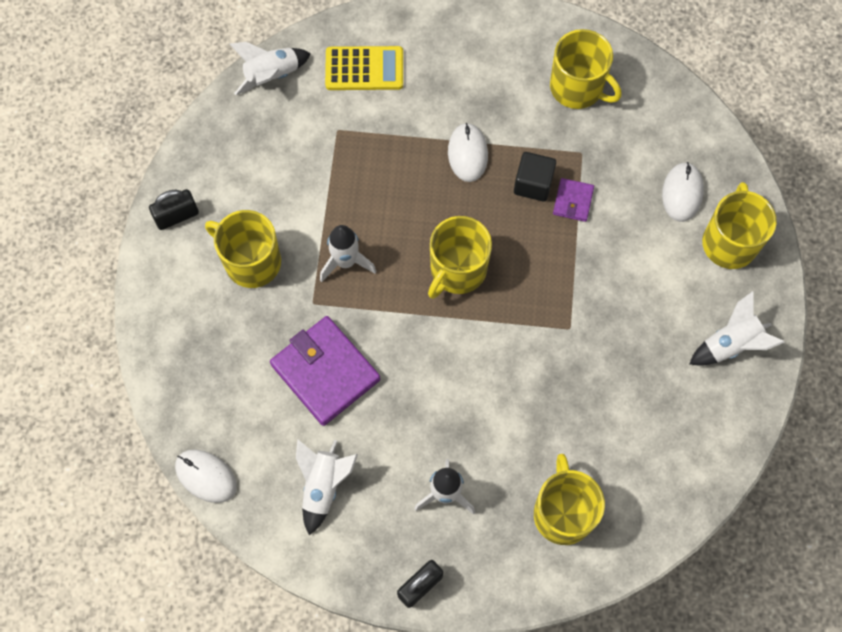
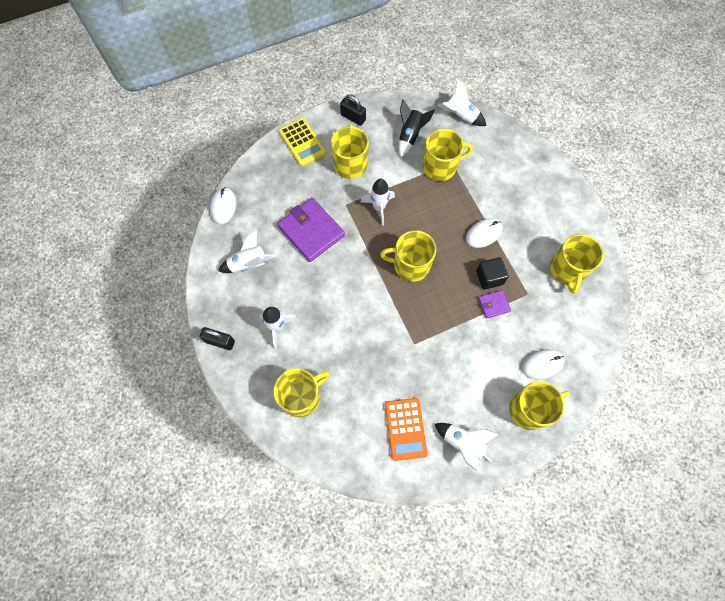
camera: 60 degrees right, 0 degrees up
purple wallet [270,316,380,426] -> purple wallet turned 60 degrees counterclockwise [277,198,345,262]
yellow calculator [325,46,403,90] -> yellow calculator moved to [279,118,326,166]
none -> orange calculator [385,398,427,461]
none -> black rocket [399,99,435,157]
none -> yellow mug [423,129,473,181]

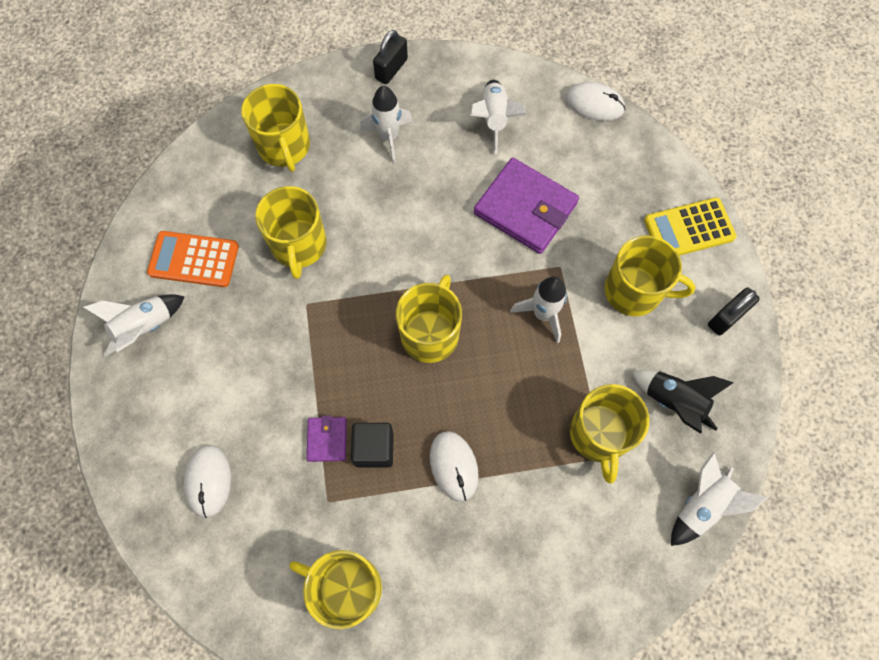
camera: 105 degrees right, 0 degrees up
purple wallet [277,198,345,262] -> purple wallet turned 60 degrees clockwise [474,158,579,254]
yellow mug [509,381,570,430] -> yellow mug moved to [255,186,327,279]

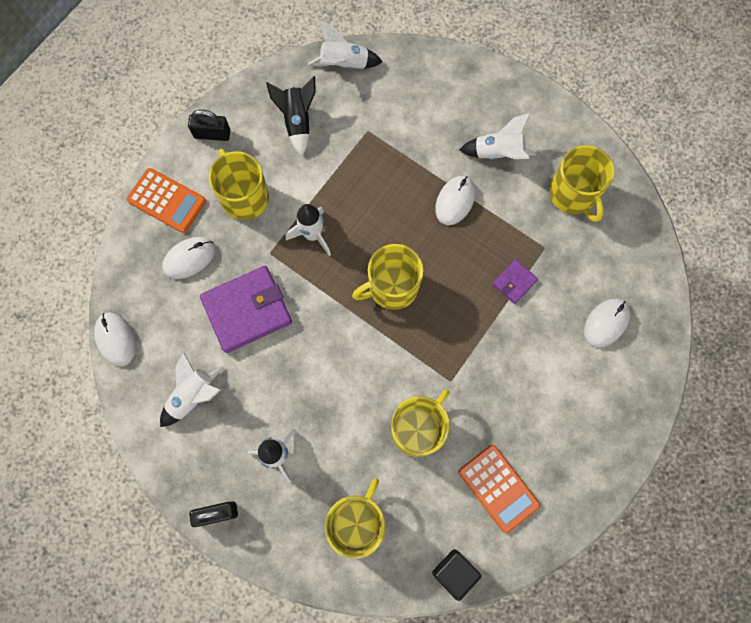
camera: 135 degrees left, 5 degrees up
white rocket [83,294,185,357] -> white rocket moved to [459,113,536,160]
black cube [351,423,394,467] -> black cube moved to [432,549,481,601]
purple wallet [474,158,579,254] -> purple wallet turned 75 degrees clockwise [200,266,292,353]
yellow mug [570,384,650,483] -> none
yellow calculator [644,197,737,256] -> orange calculator [127,168,206,233]
none -> white mouse [162,237,215,279]

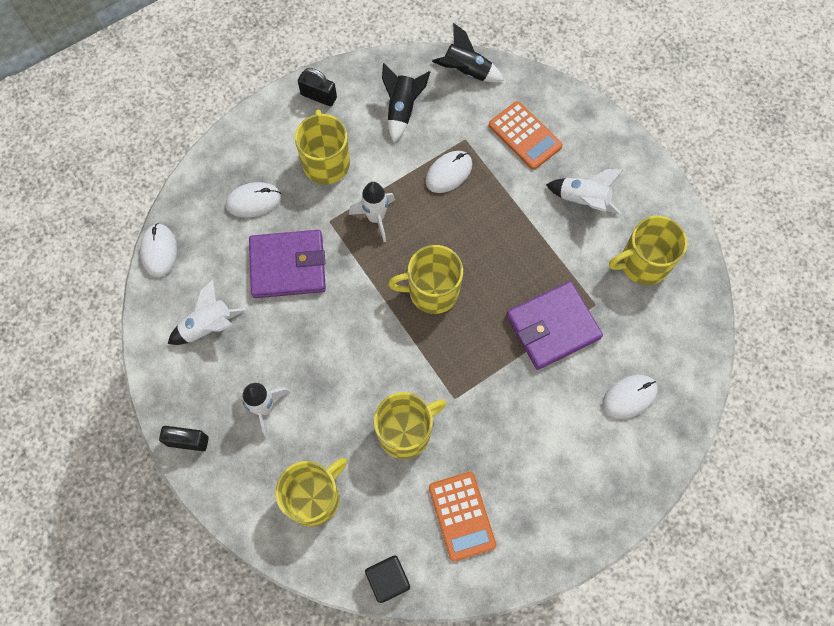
camera: 20 degrees right, 5 degrees down
orange calculator [127,168,206,233] -> orange calculator moved to [489,101,563,170]
white rocket [308,21,383,70] -> black rocket [432,23,504,82]
white mouse [435,176,475,225] -> white mouse moved to [425,151,472,193]
purple wallet [492,259,538,304] -> purple wallet [506,281,603,370], size x2.07
yellow mug [549,145,615,222] -> yellow mug turned 75 degrees clockwise [609,216,687,285]

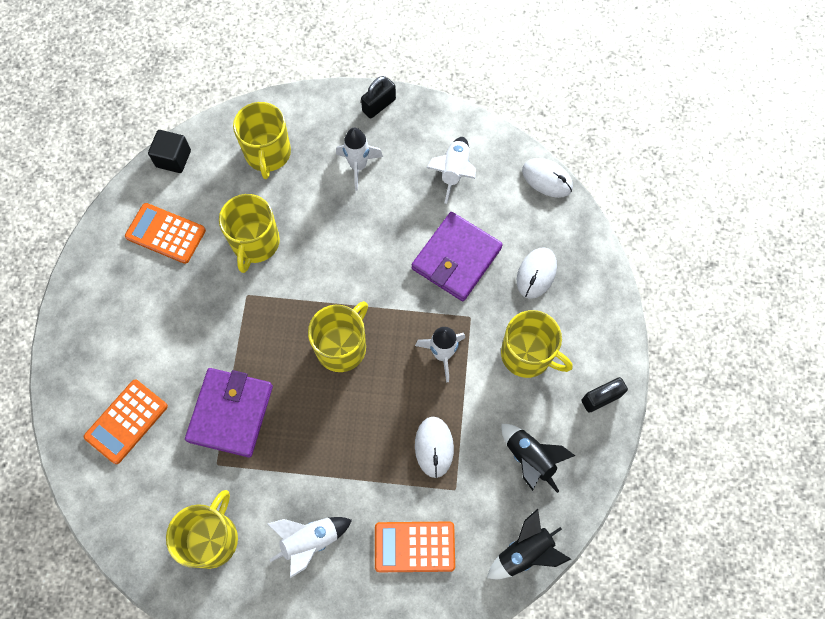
camera: 130 degrees right, 0 degrees up
white mouse [602,375,658,419] -> orange calculator [84,380,168,464]

